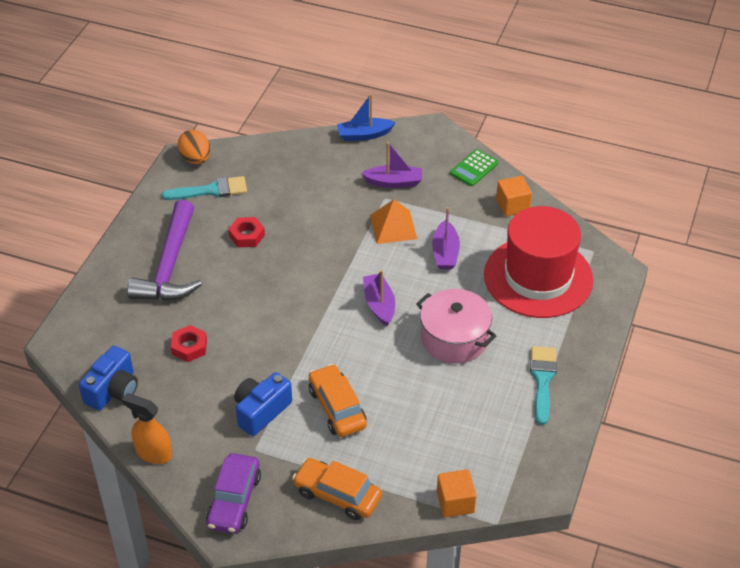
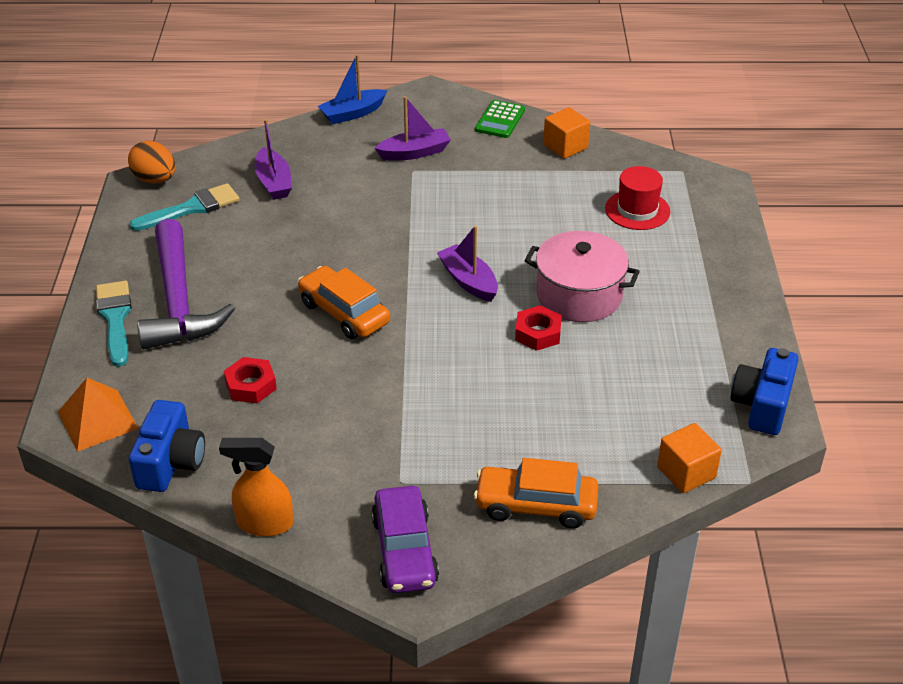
camera: 20 degrees left, 5 degrees down
red nut [228,217,265,248] -> red nut moved to [515,305,562,351]
blue camera [234,372,292,436] -> blue camera moved to [730,348,799,435]
orange car [309,364,367,437] -> orange car moved to [298,266,390,339]
orange pyramid [370,199,417,244] -> orange pyramid moved to [58,378,139,452]
purple boat [432,207,460,269] -> purple boat moved to [254,119,292,200]
red hat [484,206,593,318] -> red hat [605,166,670,230], size x0.48
turquoise brush [530,346,557,425] -> turquoise brush moved to [96,281,132,367]

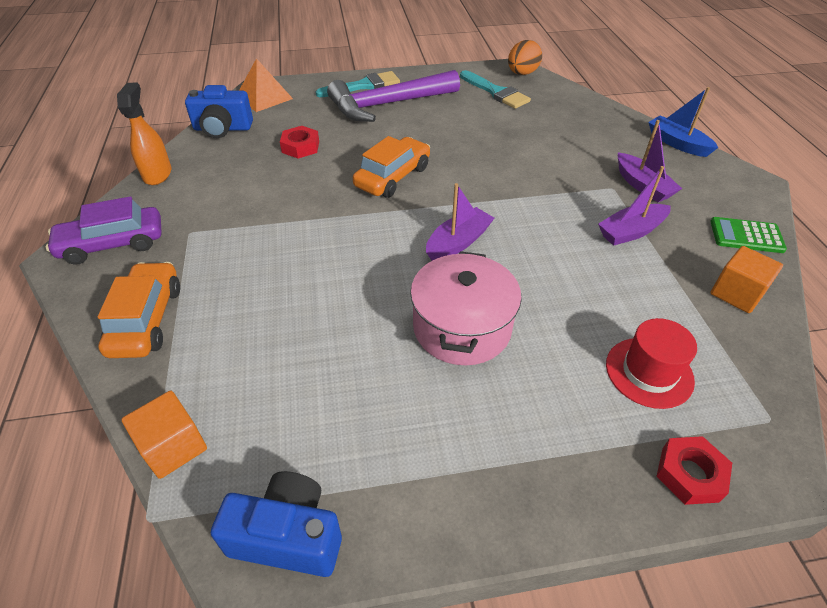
camera: 80 degrees right, 5 degrees up
purple boat [254,119,292,200] -> purple boat moved to [598,166,671,246]
red nut [515,305,562,351] -> red nut moved to [656,436,732,505]

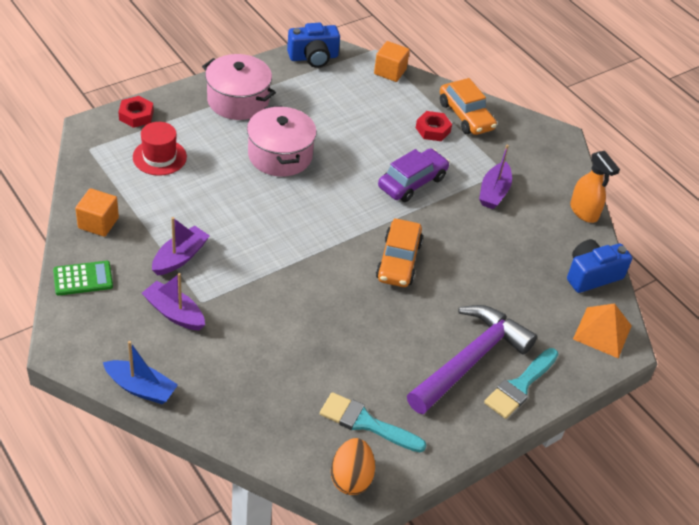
camera: 150 degrees right, 0 degrees up
purple car [46,196,161,265] -> purple car moved to [378,148,450,202]
red nut [280,126,319,158] -> red nut moved to [416,111,452,141]
purple boat [426,183,494,261] -> purple boat moved to [479,145,512,209]
none -> pink pot [202,54,276,120]

